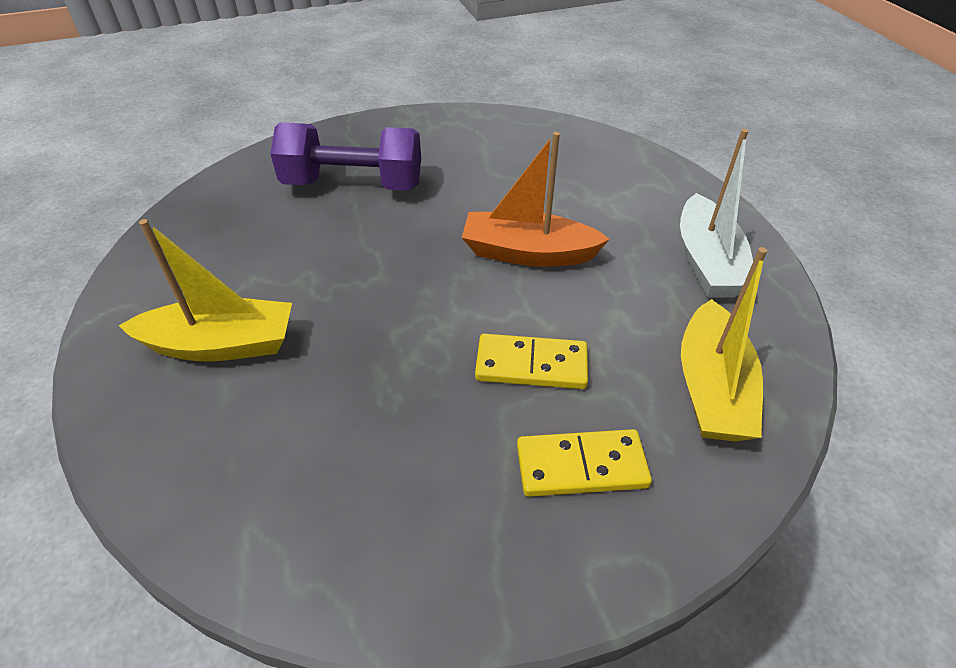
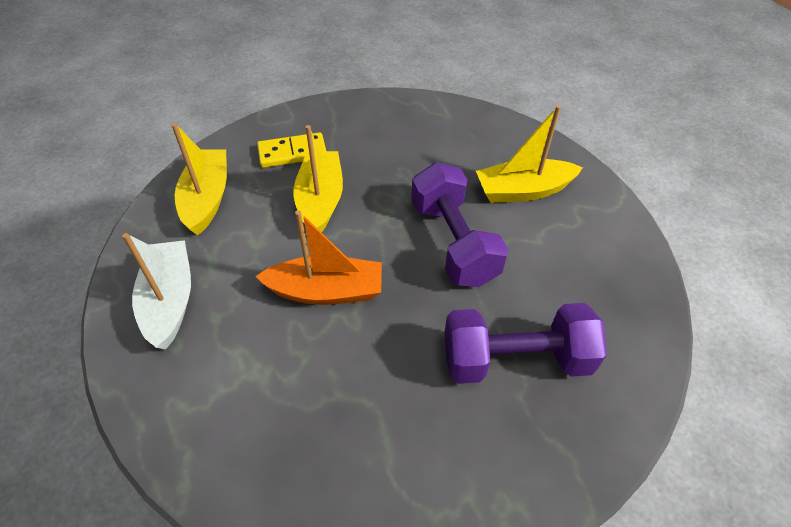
camera: 170 degrees right, 5 degrees up
yellow domino [475,334,588,389] -> yellow boat [293,125,343,232]
none -> purple dumbbell [411,162,508,287]

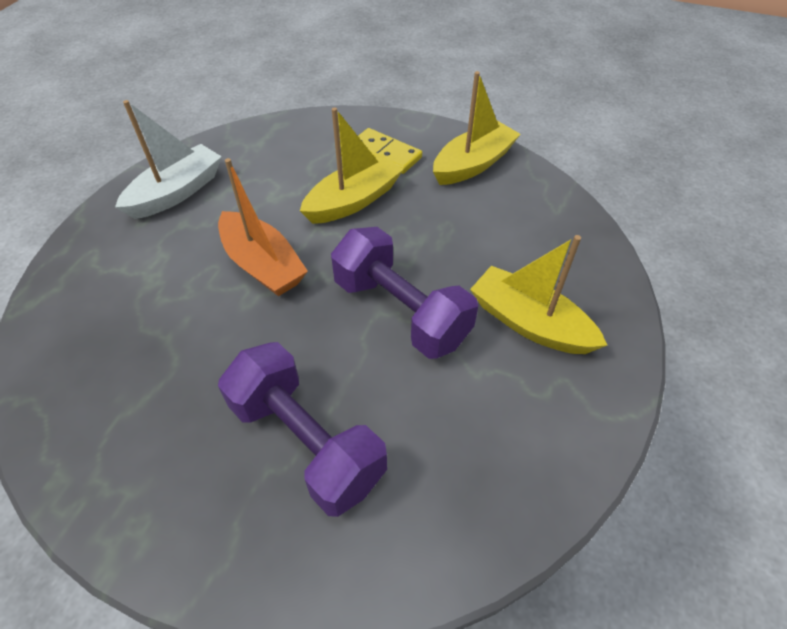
camera: 50 degrees right, 0 degrees up
yellow boat [171,123,227,236] -> yellow boat moved to [433,71,521,185]
purple dumbbell [411,162,508,287] -> purple dumbbell turned 75 degrees counterclockwise [331,227,478,359]

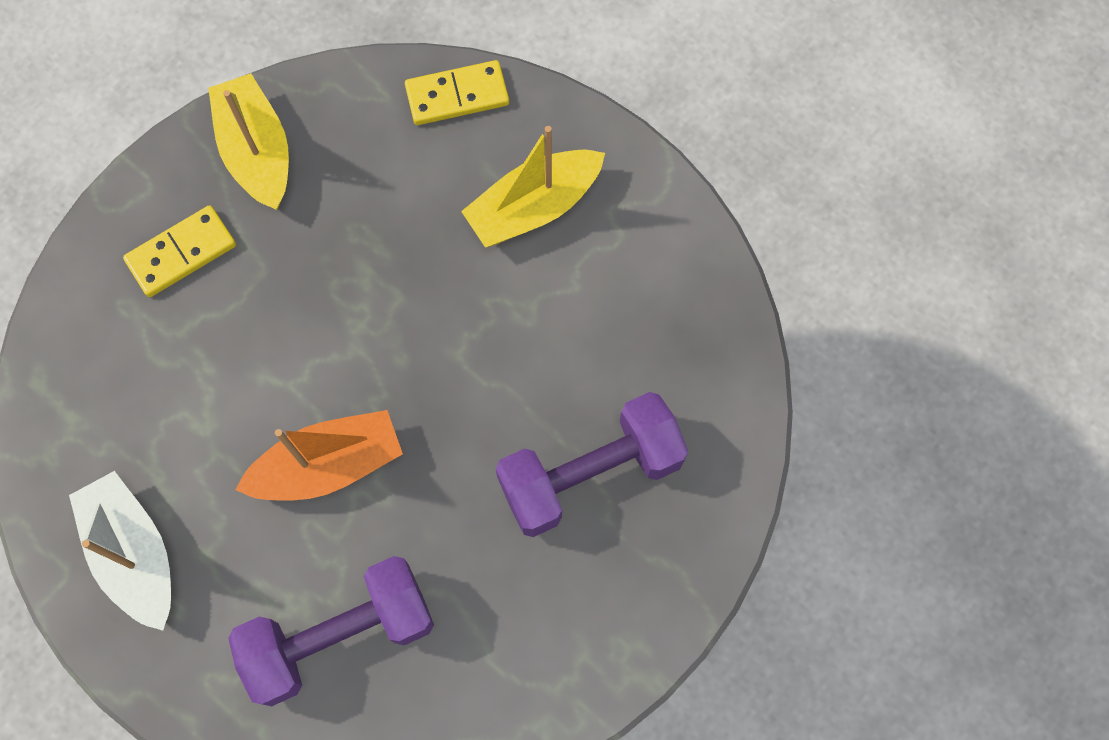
camera: 70 degrees left, 20 degrees up
yellow boat [300,107,403,224] -> none
purple dumbbell [331,227,478,359] -> purple dumbbell moved to [228,556,434,706]
none -> yellow domino [405,60,509,125]

